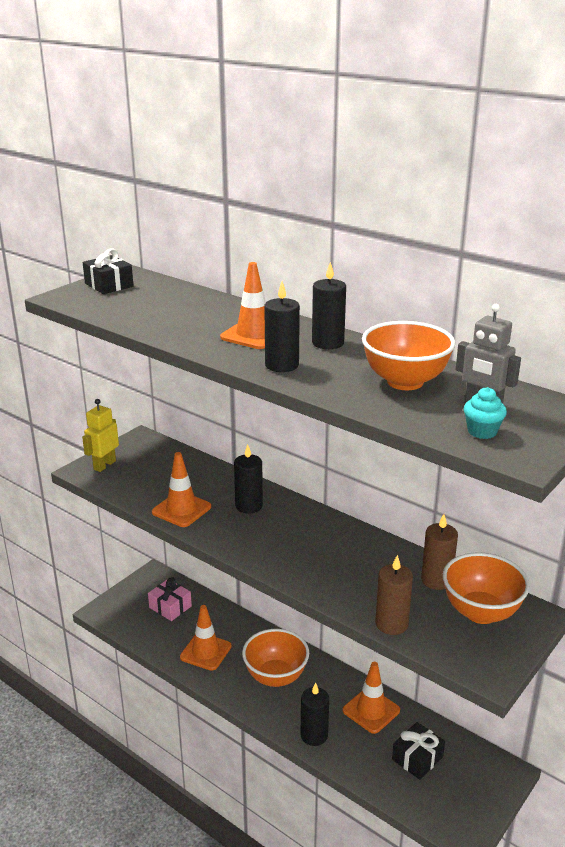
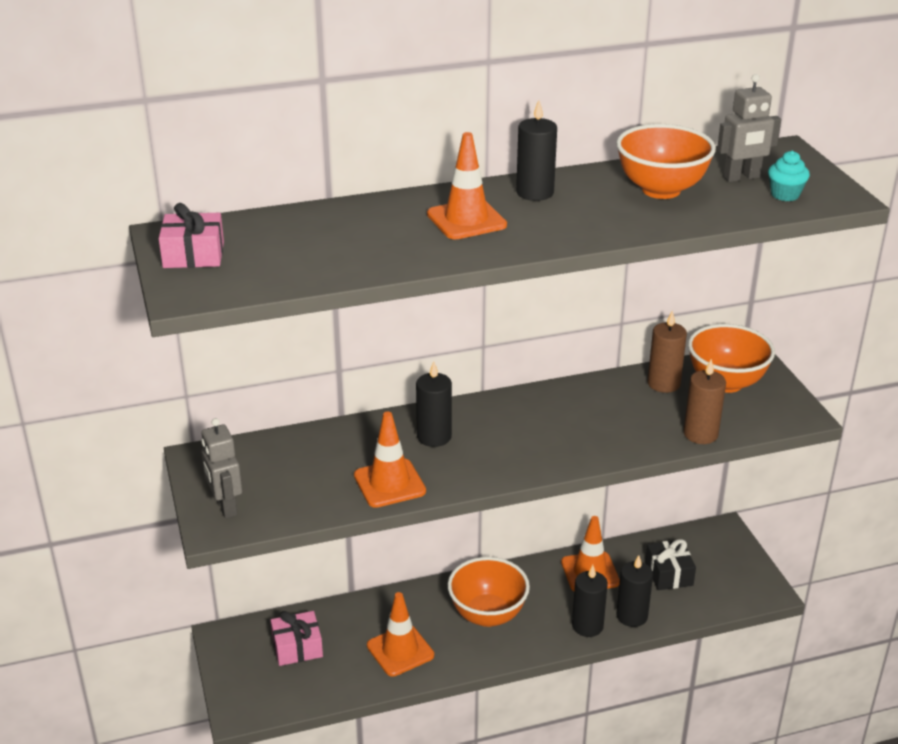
camera: 55 degrees left, 5 degrees up
yellow robot [82,399,119,472] -> grey robot [201,418,242,519]
black gift [83,249,133,294] -> pink gift [159,203,224,268]
black candle [264,281,300,372] -> black candle moved to [616,555,653,627]

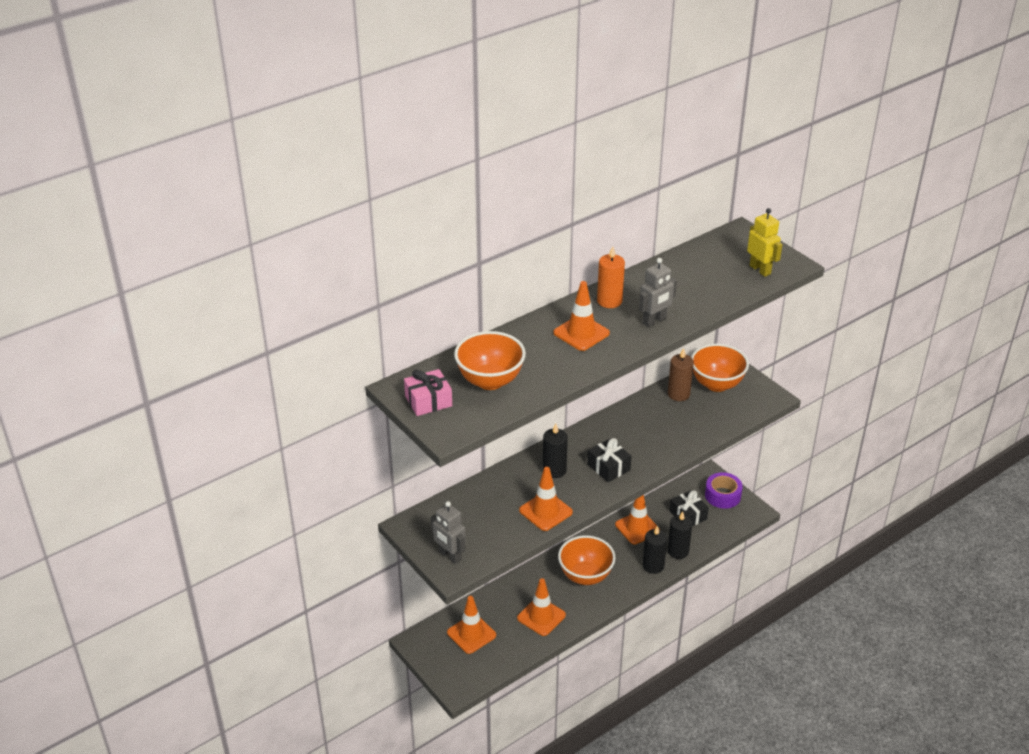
camera: 20 degrees left, 5 degrees up
pink gift [271,611,323,666] -> orange traffic cone [447,596,496,654]
black candle [516,100,557,201] -> orange candle [597,246,625,308]
orange bowl [616,124,716,199] -> orange bowl moved to [454,331,526,390]
brown candle [684,359,726,444] -> none
grey robot [717,74,781,182] -> grey robot moved to [639,258,677,327]
turquoise cupcake [768,151,810,201] -> yellow robot [747,208,782,277]
none -> black gift [587,438,632,482]
none -> purple tape [705,472,743,509]

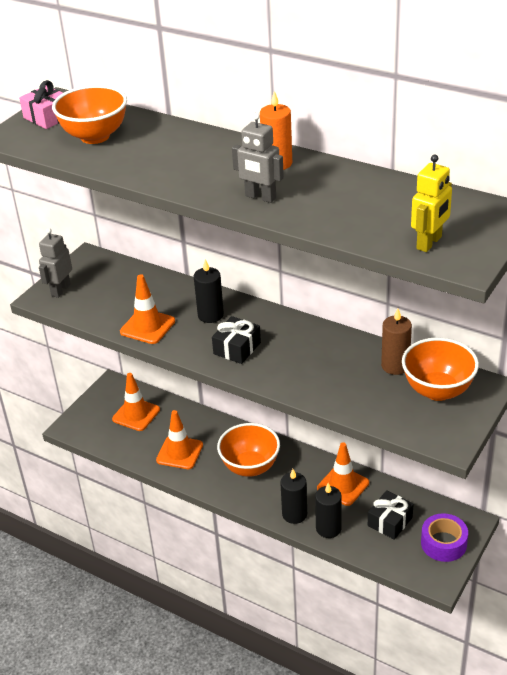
camera: 70 degrees right, 0 degrees up
orange traffic cone [553,281,610,351] -> none

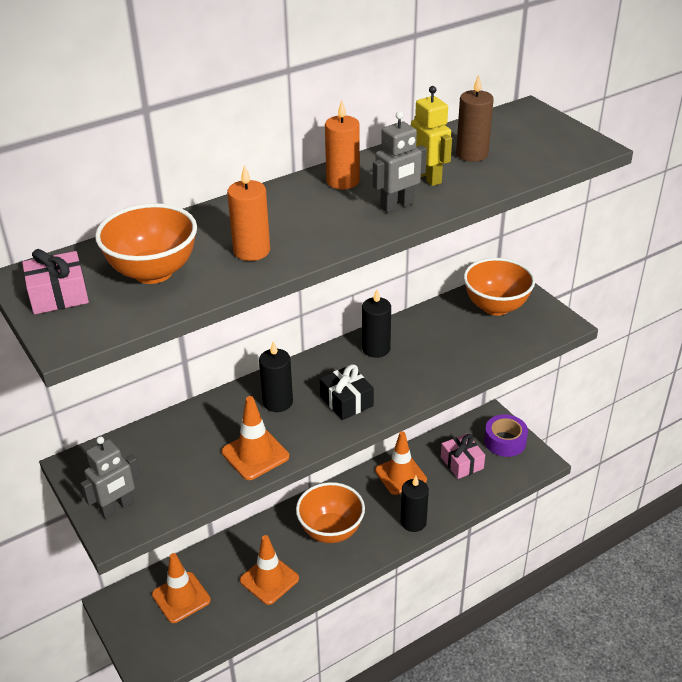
camera: 65 degrees left, 0 degrees up
grey robot [39,228,72,298] -> grey robot turned 90 degrees counterclockwise [81,436,140,519]
black candle [315,483,342,538] -> black candle moved to [362,289,391,358]
black gift [368,490,414,540] -> pink gift [441,434,485,479]
brown candle [381,308,412,375] -> brown candle moved to [456,74,494,162]
yellow robot [411,155,452,252] -> yellow robot moved to [411,86,452,186]
none -> orange candle [227,165,270,261]

